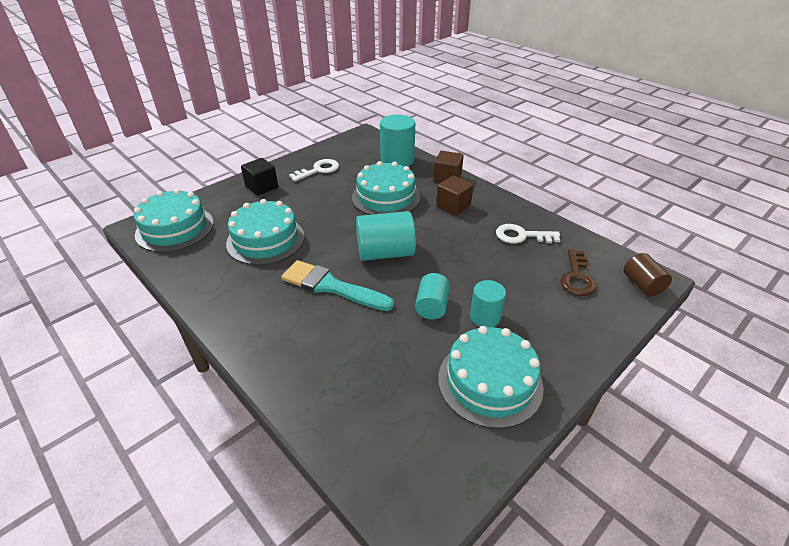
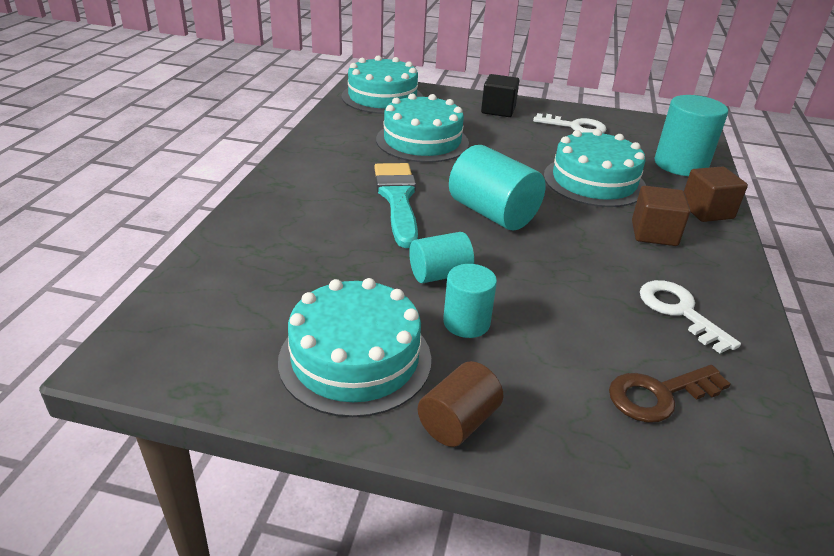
camera: 55 degrees right, 5 degrees down
brown cylinder [624,253,672,297] -> brown cylinder moved to [418,361,503,447]

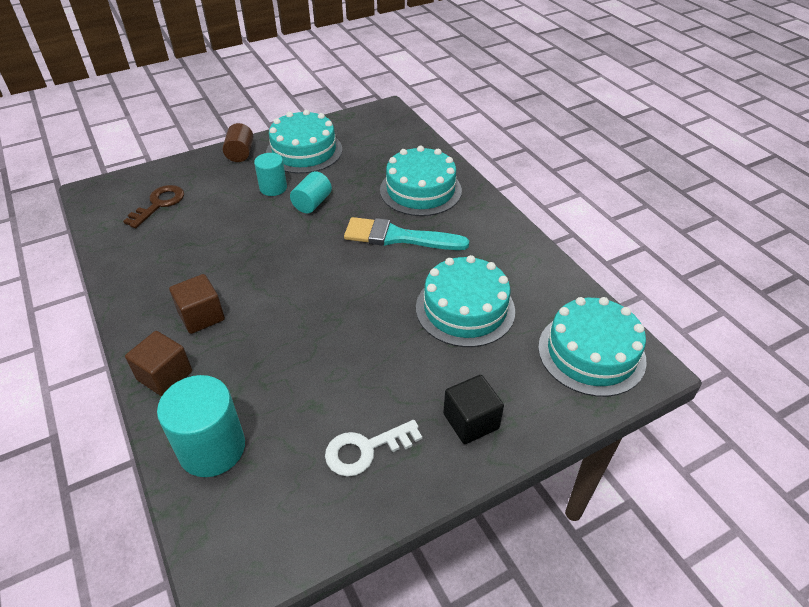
camera: 140 degrees right, 10 degrees up
turquoise brush [374,163,418,248] -> turquoise brush turned 150 degrees clockwise [344,217,469,250]
turquoise cylinder [449,145,546,230] -> none
turquoise cake [544,129,646,207] -> turquoise cake moved to [380,146,462,216]
white key [640,280,741,354] -> none

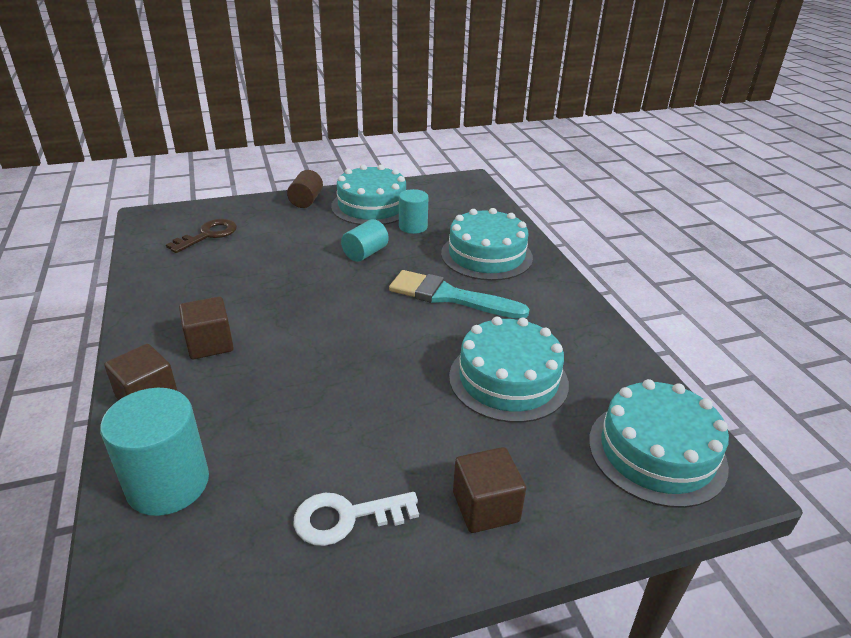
camera: 10 degrees right, 10 degrees down
turquoise cylinder [254,153,287,196] -> turquoise cylinder moved to [399,189,429,234]
black cube [443,375,504,444] -> brown cube [453,447,526,533]

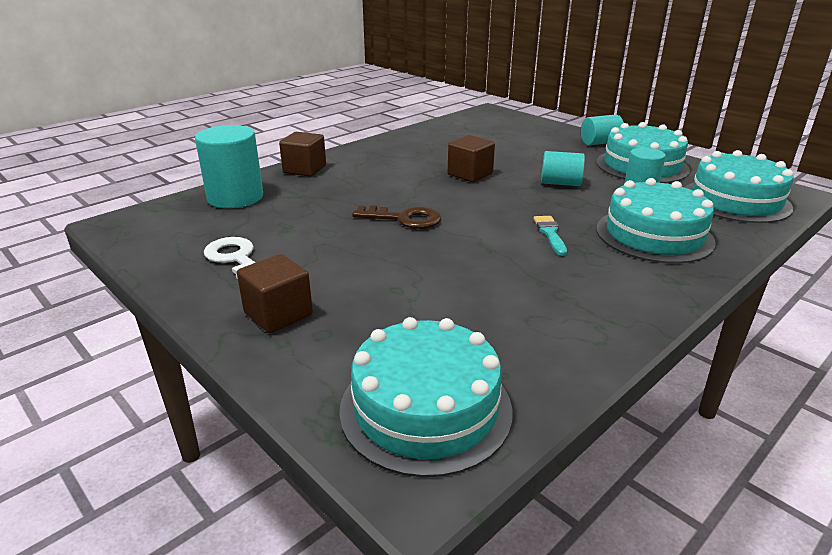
camera: 65 degrees right, 5 degrees down
brown key [166,219,237,253] -> brown key moved to [352,205,441,229]
brown cube [179,297,234,359] -> brown cube moved to [448,135,495,182]
brown cylinder [287,170,323,208] -> turquoise cylinder [581,115,624,145]
turquoise brush [389,270,530,319] -> turquoise brush [533,216,567,256], size x0.50
turquoise cake [449,317,569,423] -> turquoise cake moved to [685,150,793,223]

